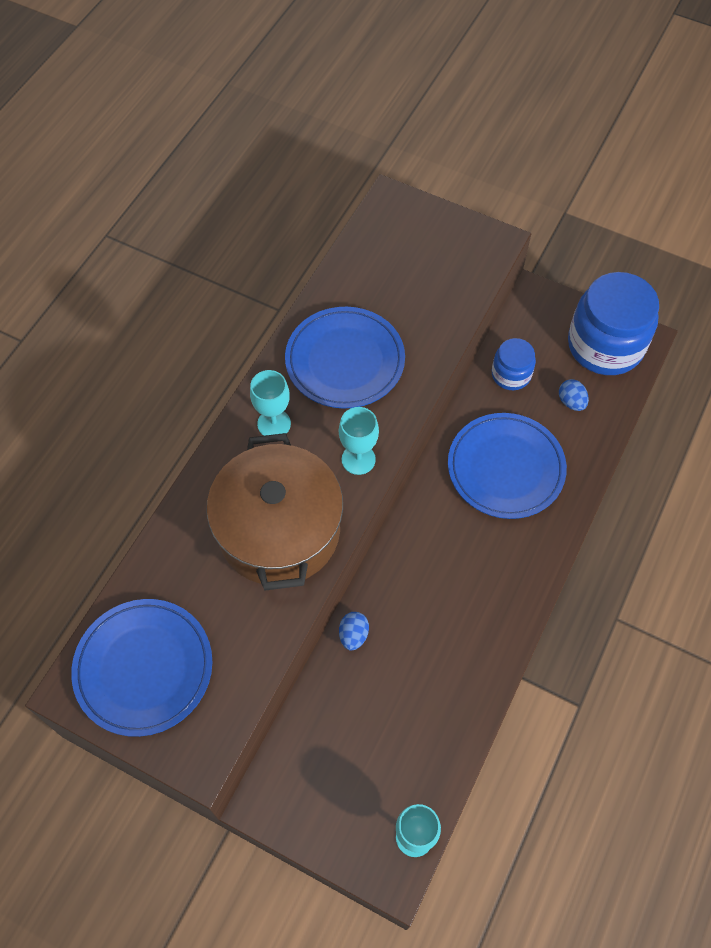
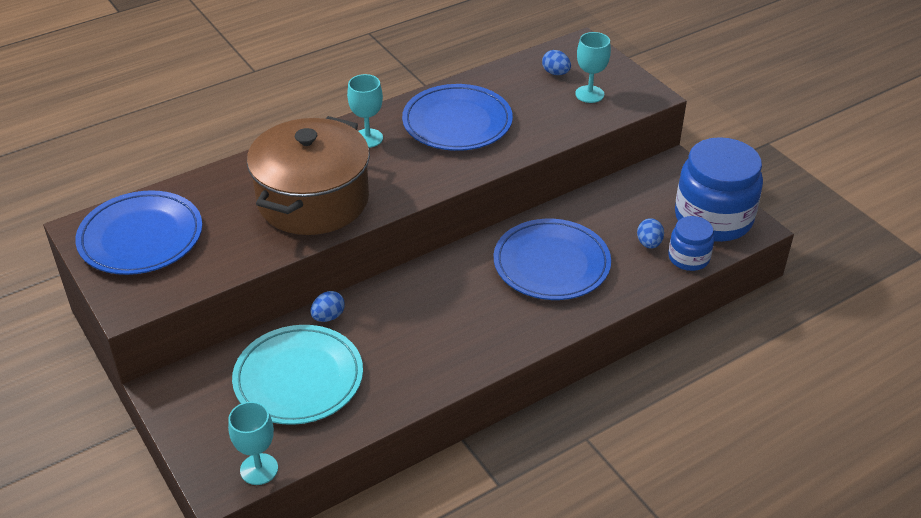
camera: 30 degrees right, 20 degrees down
turquoise goblet [339,407,379,475] -> turquoise goblet moved to [575,32,611,103]
blue jar [492,338,536,390] -> blue jar moved to [668,216,714,271]
none -> turquoise plate [232,325,363,425]
none -> blue egg [542,50,571,75]

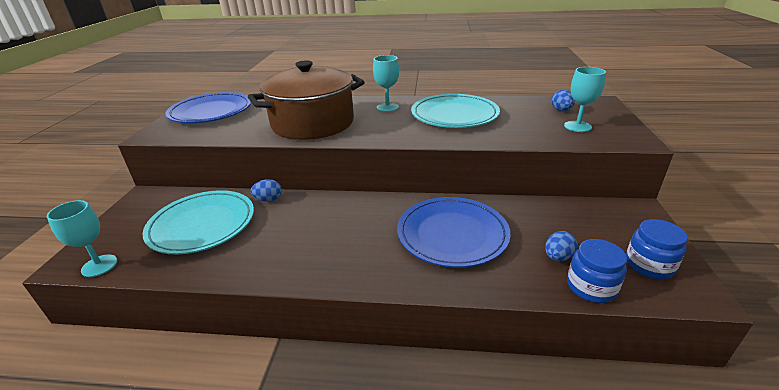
camera: 40 degrees right, 10 degrees down
blue plate [402,84,513,151] -> turquoise plate [411,94,500,128]
blue jar [675,137,763,242] -> blue jar [626,219,688,279], size x0.51

